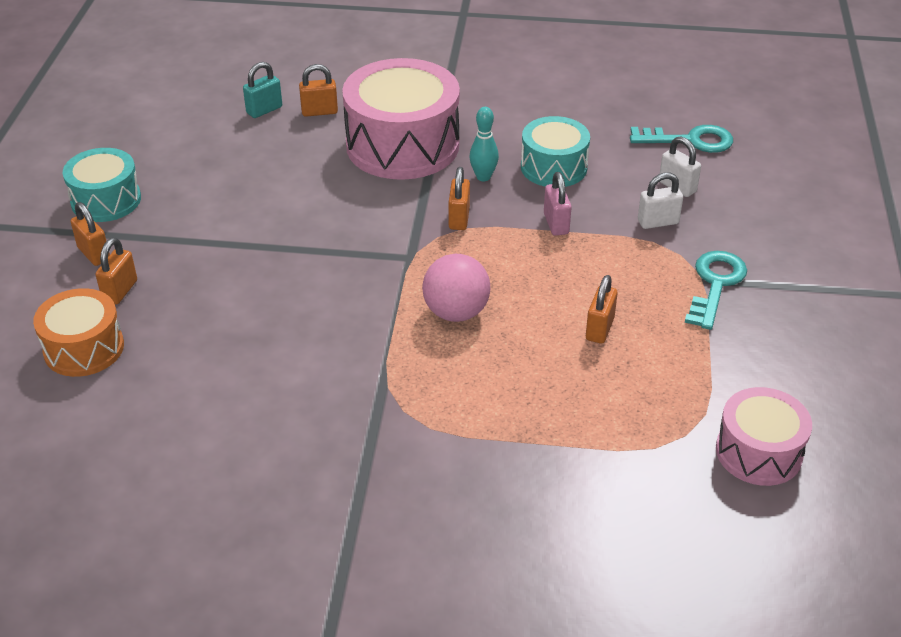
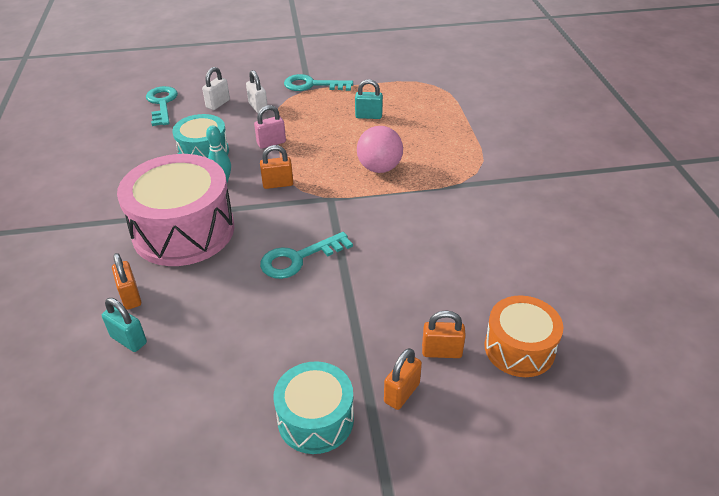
camera: 105 degrees left, 0 degrees up
orange padlock [586,275,618,344] -> turquoise padlock [355,79,383,119]
pink drum [716,387,812,486] -> none
none -> turquoise key [260,232,353,279]

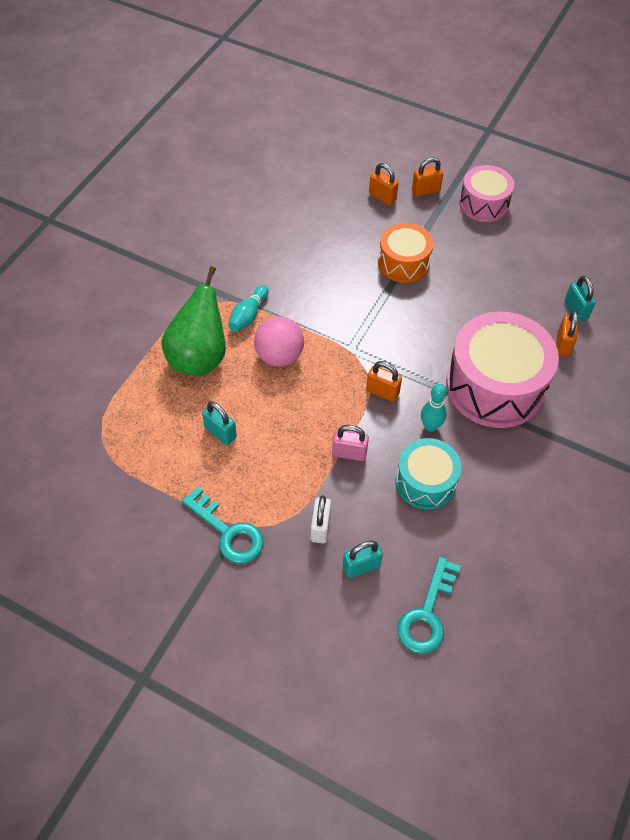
camera: 145 degrees left, 15 degrees up
white padlock [202,67,230,110] -> turquoise padlock [343,541,383,578]
turquoise key [260,232,353,279] -> none
turquoise drum [273,361,354,454] -> pink drum [459,165,514,222]
orange drum [485,295,563,377] -> orange drum moved to [378,223,433,283]
none -> green pear [161,266,226,376]
none -> turquoise bowling pin [228,285,269,332]

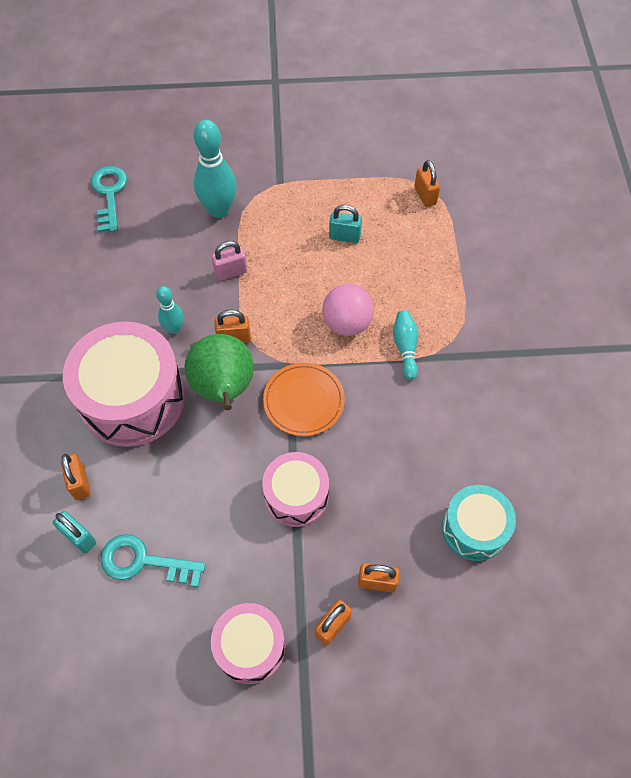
camera: 150 degrees right, 5 degrees up
green pear [161,266,226,376] -> green pear moved to [184,334,254,410]
turquoise key [181,487,264,563] -> turquoise key moved to [100,534,206,587]
white padlock [311,495,331,543] -> turquoise bowling pin [194,120,237,218]
turquoise padlock [343,541,383,578] -> none
orange drum [378,223,433,283] -> pink drum [262,452,329,527]
turquoise drum [396,438,462,510] -> turquoise drum moved to [442,485,516,561]
none -> orange plate [263,363,345,436]
none -> orange padlock [414,160,440,207]

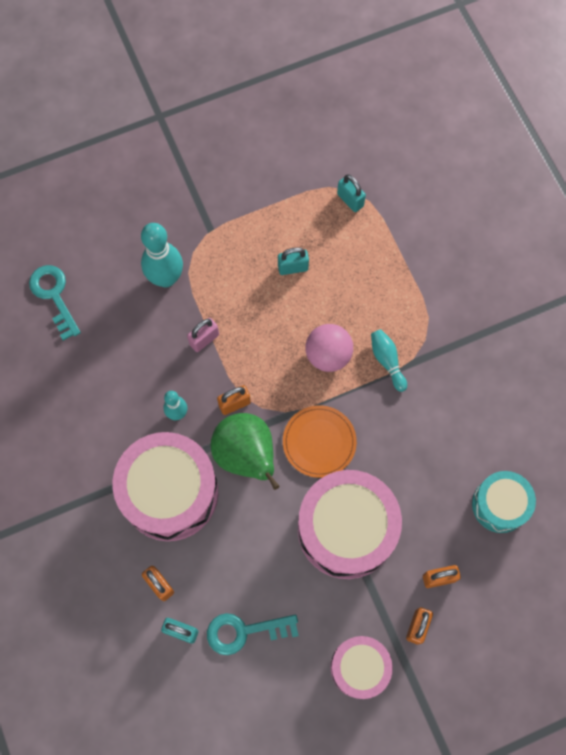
camera: 20 degrees left, 10 degrees up
pink drum [262,452,329,527] -> pink drum [298,470,402,579], size x1.74
orange padlock [414,160,440,207] -> turquoise padlock [337,175,366,212]

